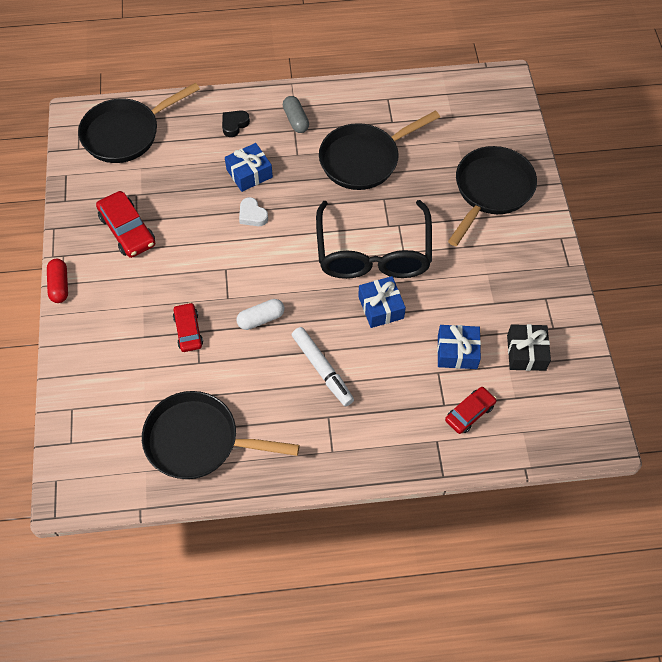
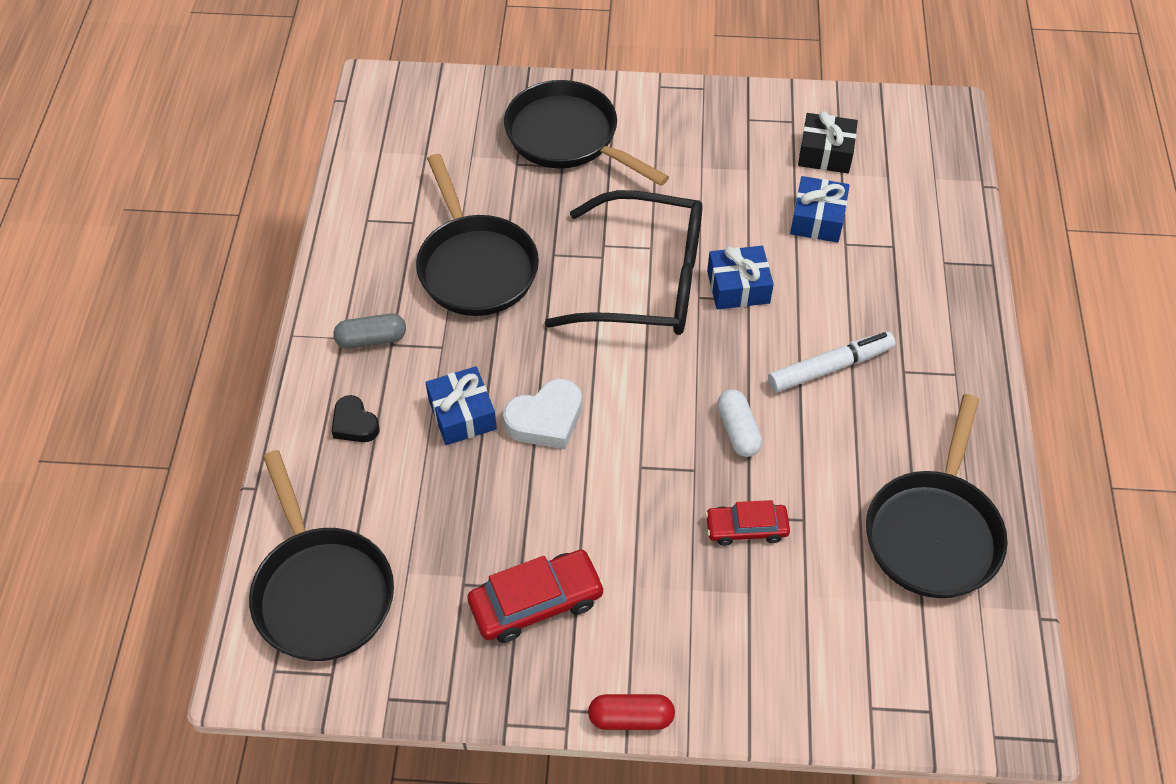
camera: 80 degrees left, 5 degrees down
white heart [239,197,268,226] -> white heart [503,379,582,449], size x1.54
red car [445,387,497,434] -> none

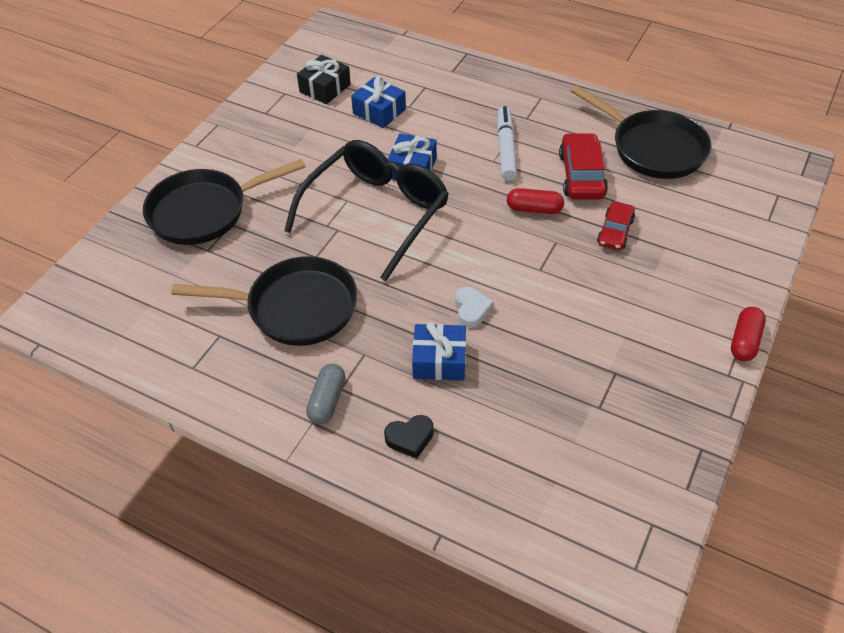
camera: 65 degrees left, 5 degrees down
black pan [249,450,394,661] -> none
red car [467,550,605,643] -> red car moved to [559,133,608,199]
white heart [503,379,582,449] -> white heart [455,287,493,328], size x0.65
white capsule [717,389,762,457] -> red capsule [507,188,564,214]

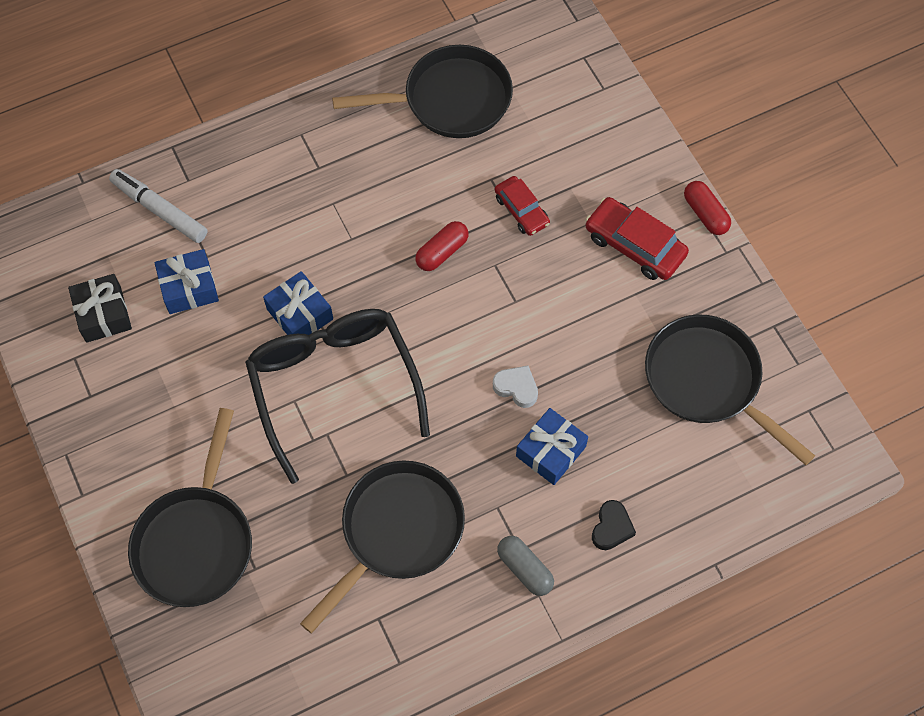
camera: 55 degrees left, 15 degrees up
white marker [497,106,517,181] -> white marker moved to [109,169,207,243]
red car [559,133,608,199] -> red car moved to [585,197,689,280]
none -> black pan [645,314,815,465]

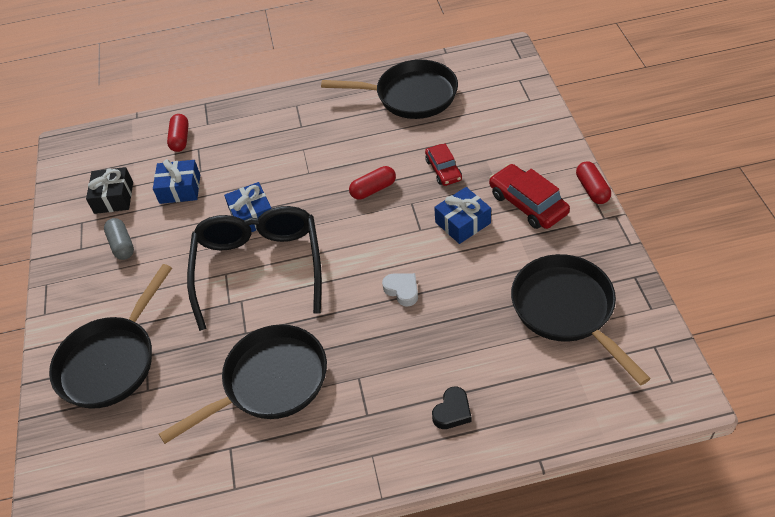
camera: 20 degrees right, 15 degrees down
white marker [109,169,207,243] -> red capsule [167,114,189,152]
grey capsule [497,536,554,596] -> grey capsule moved to [104,218,134,260]
blue gift [516,408,588,485] -> blue gift moved to [434,187,491,244]

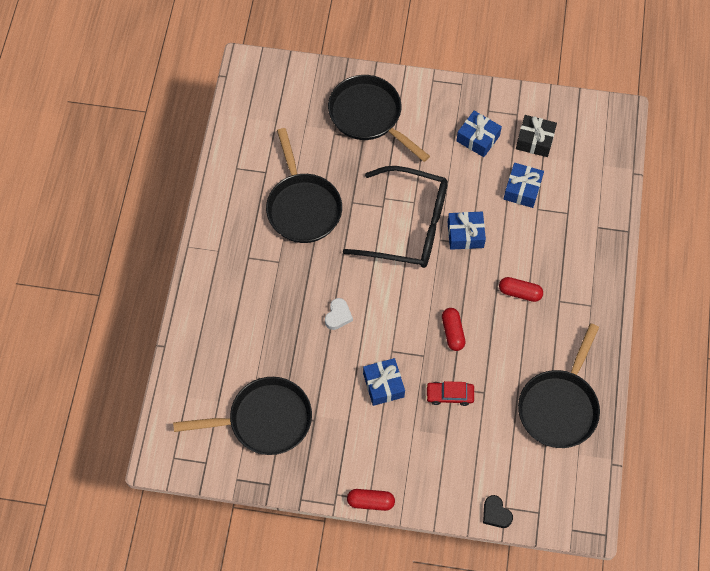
camera: 105 degrees right, 15 degrees up
grey capsule [104,218,134,260] -> blue gift [456,111,502,157]
red capsule [167,114,189,152] -> red capsule moved to [499,277,543,302]
white heart [382,273,418,307] -> white heart turned 45 degrees counterclockwise [325,298,353,330]
black heart [432,387,472,429] -> black heart moved to [483,495,513,528]
red car [489,164,570,229] -> none

